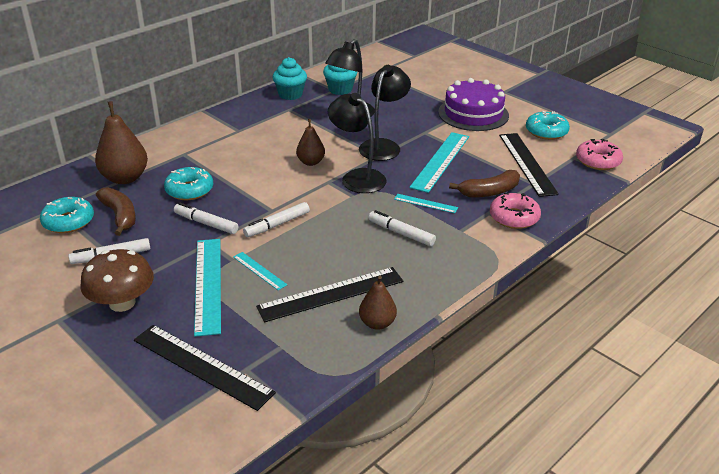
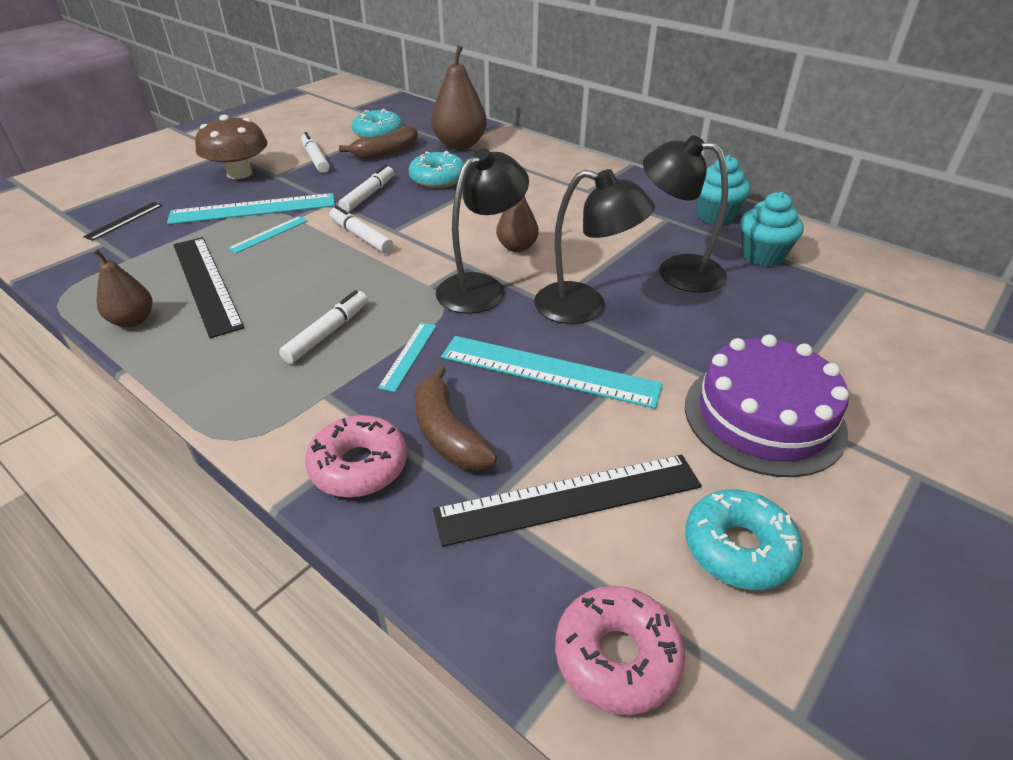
camera: 85 degrees right, 5 degrees up
black ruler [134,325,276,411] -> black ruler [83,202,162,241], size x0.50

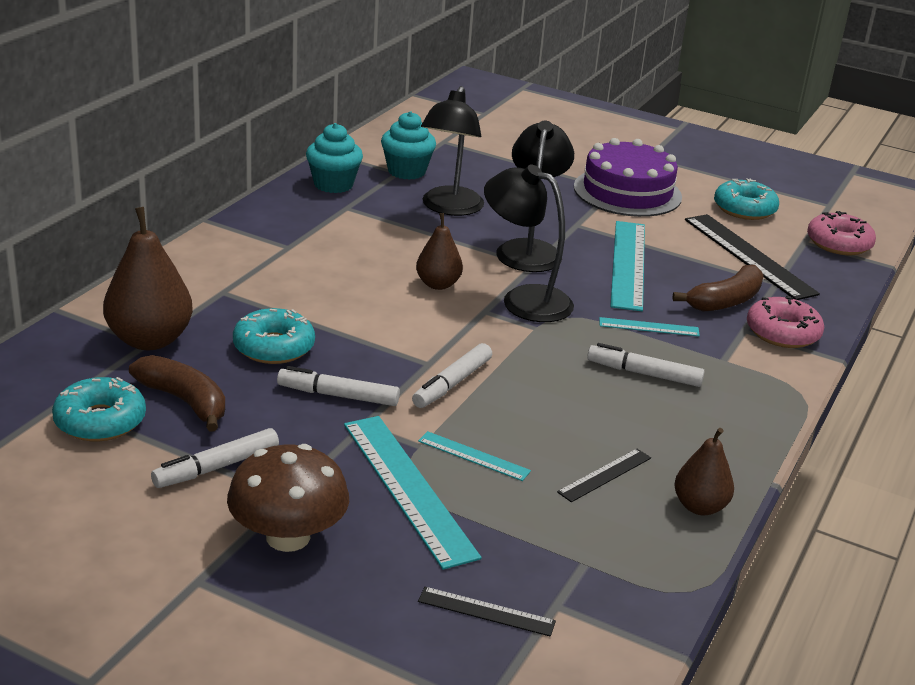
camera: 105 degrees left, 10 degrees down
black ruler [173,237,244,338] -> black ruler [557,449,651,502], size x0.50

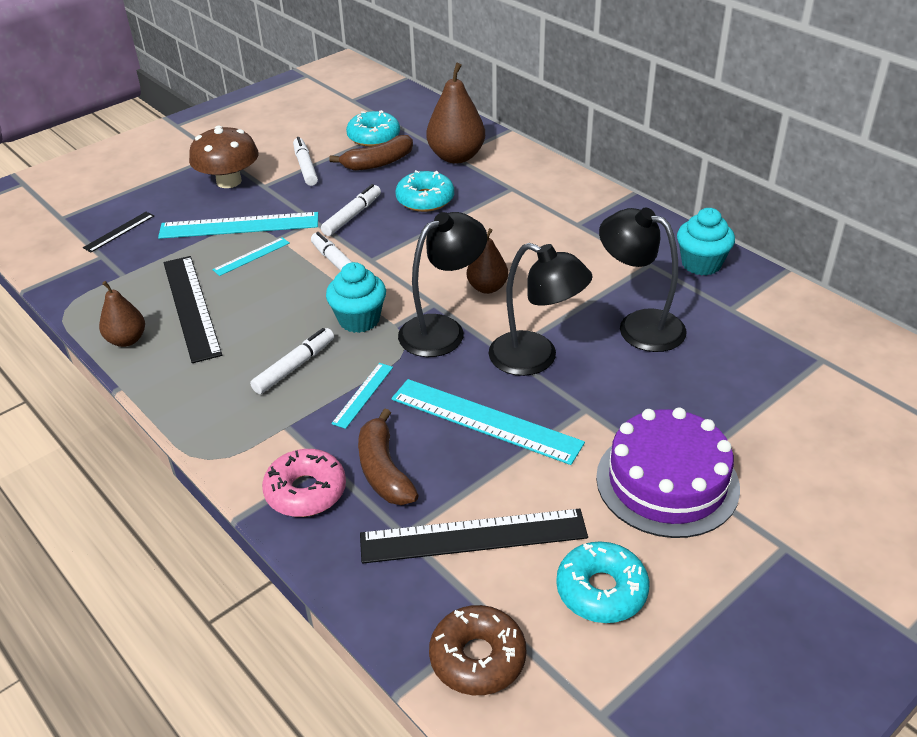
camera: 115 degrees right, 10 degrees up
turquoise cupcake [381,111,436,180] -> turquoise cupcake moved to [326,262,386,333]
black ruler [557,449,651,502] -> black ruler [164,256,222,363], size x2.00
pink donut [807,211,876,255] -> brown donut [429,605,526,695]

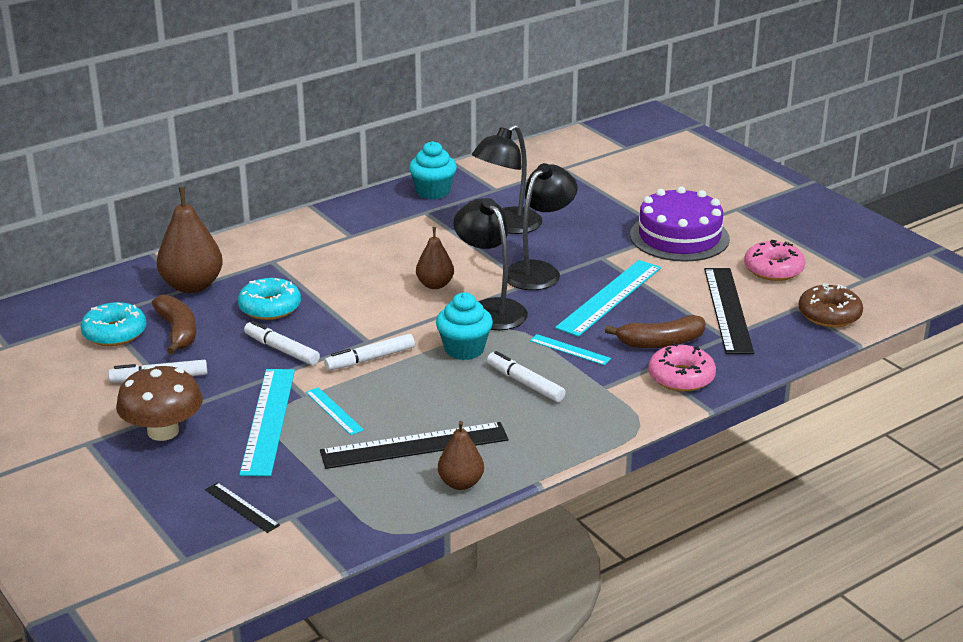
camera: 85 degrees left, 10 degrees down
turquoise donut [556,541,649,623] -> pink donut [744,240,805,281]

